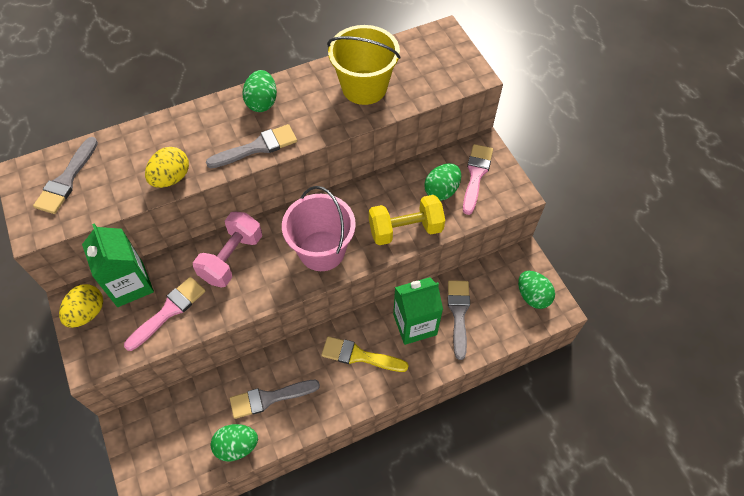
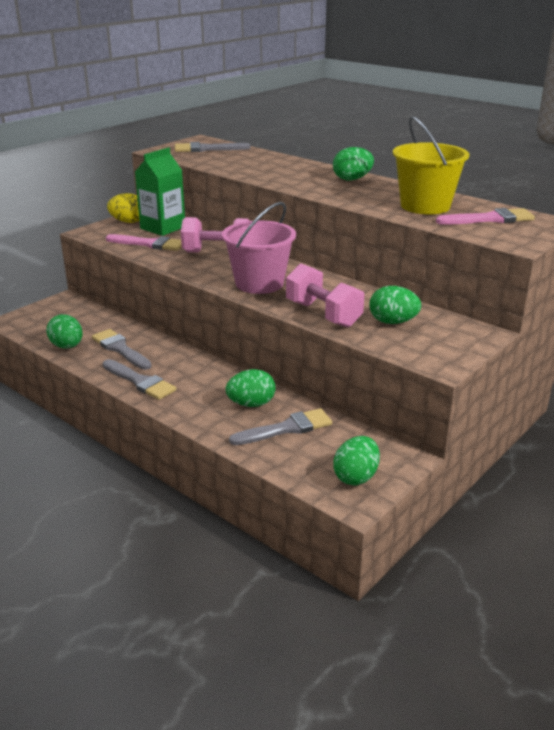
camera: 65 degrees right, 30 degrees down
yellow egg [145,147,189,188] -> none
grey brush [206,124,297,168] -> grey brush moved to [103,359,176,400]
yellow brush [321,336,409,372] -> none
yellow dumbbell [369,195,445,245] -> pink dumbbell [286,263,364,327]
green carton [393,277,443,345] -> green egg [226,369,276,407]
pink brush [463,144,493,215] -> pink brush moved to [436,208,535,225]

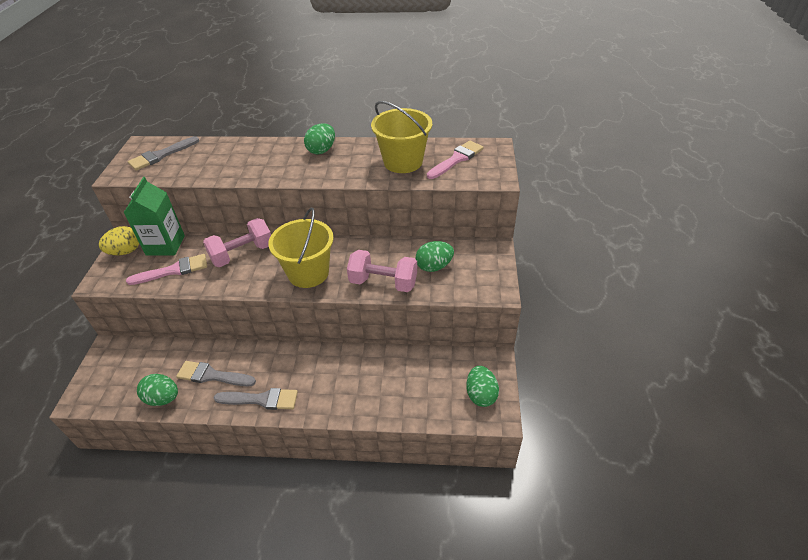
camera: 35 degrees left, 15 degrees up
pink bucket [222,202,296,294] -> yellow bucket [268,208,334,288]
green egg [226,369,276,407] -> none
grey brush [229,408,332,445] -> none

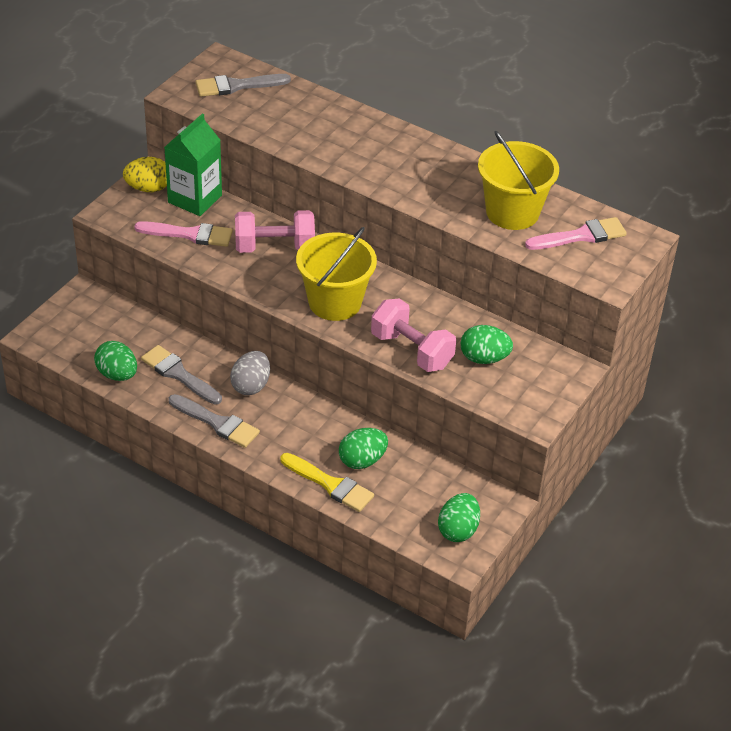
camera: 25 degrees right, 0 degrees up
green egg [304,123,335,154] -> green egg moved to [339,428,388,469]
none -> grey egg [230,351,270,395]
none -> yellow brush [280,453,374,512]

